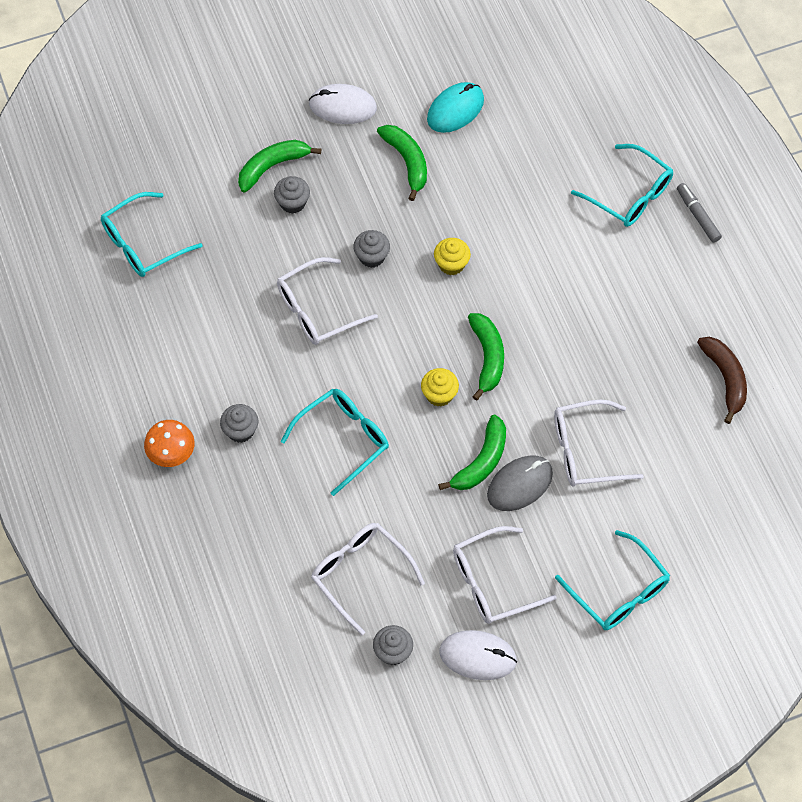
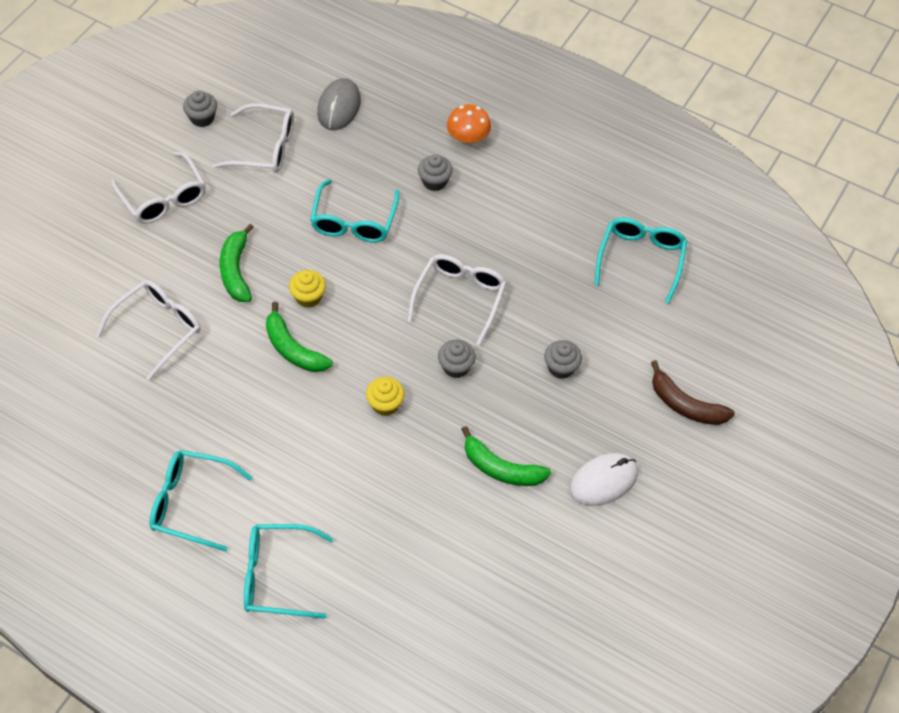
camera: 140 degrees right, 5 degrees down
green banana [238,140,321,193] -> none
turquoise mouse [427,82,484,133] -> none
white mouse [440,630,517,680] -> none
white glasses [453,526,557,624] -> white glasses turned 120 degrees clockwise [111,152,206,224]
grey mouse [487,455,553,511] -> grey mouse moved to [317,78,361,130]
turquoise glasses [555,530,670,630] -> turquoise glasses moved to [149,450,253,551]
grey marker [677,183,722,243] -> none
brown banana [697,337,747,424] -> brown banana moved to [651,360,735,425]

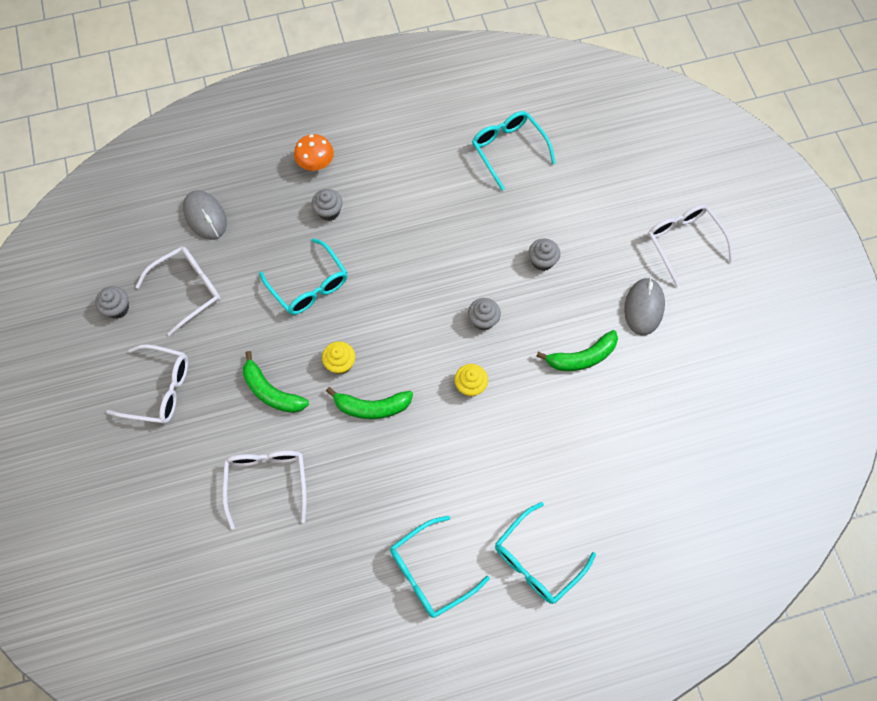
camera: 45 degrees left, 10 degrees up
white glasses [408,254,506,345] -> white glasses moved to [648,204,733,287]
white mouse [570,453,638,506] -> grey mouse [624,278,665,335]
brown banana [651,360,735,425] -> none

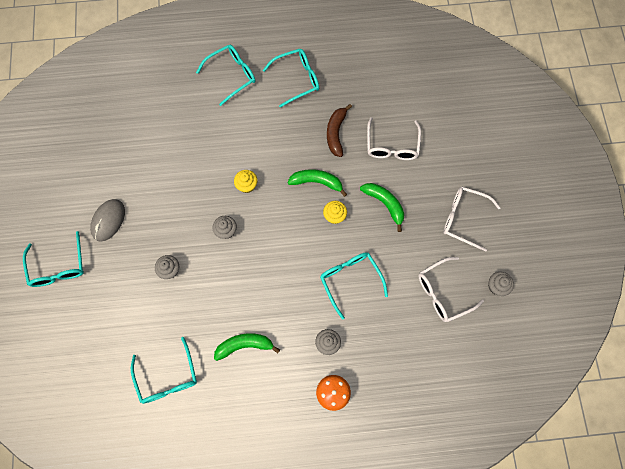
camera: 170 degrees left, 5 degrees up
grey mouse [183,190,227,240] -> none
green banana [536,330,618,371] -> green banana moved to [214,333,280,361]
white glasses [648,204,733,287] -> turquoise glasses [23,231,84,287]
none -> brown banana [327,104,352,157]

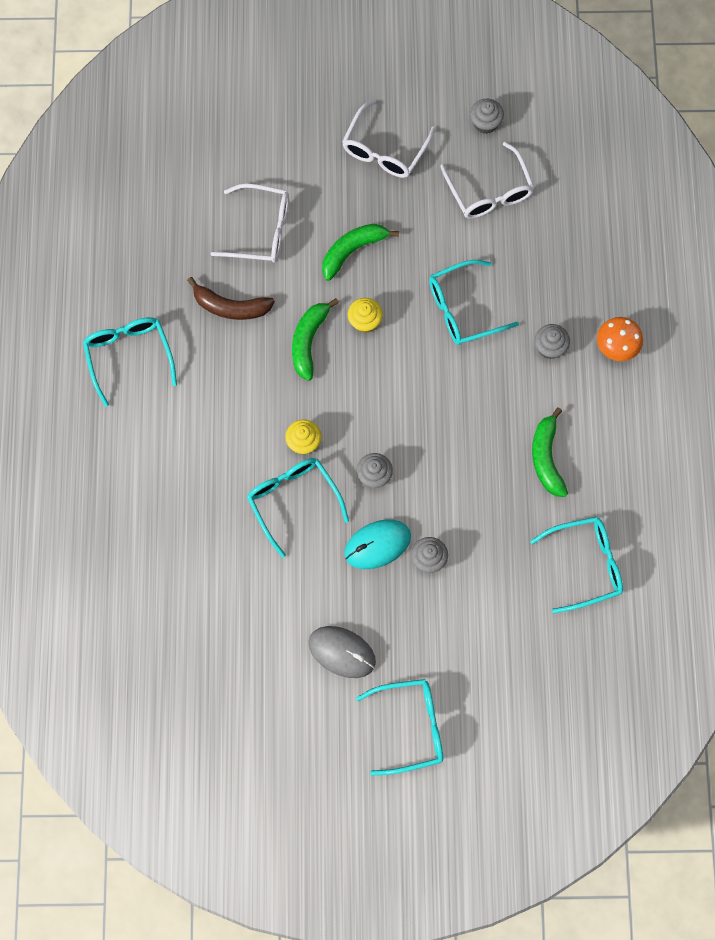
camera: 85 degrees left, 0 degrees up
turquoise glasses [196,45,255,106] -> turquoise glasses moved to [247,458,349,558]
none -> turquoise mouse [344,519,411,569]

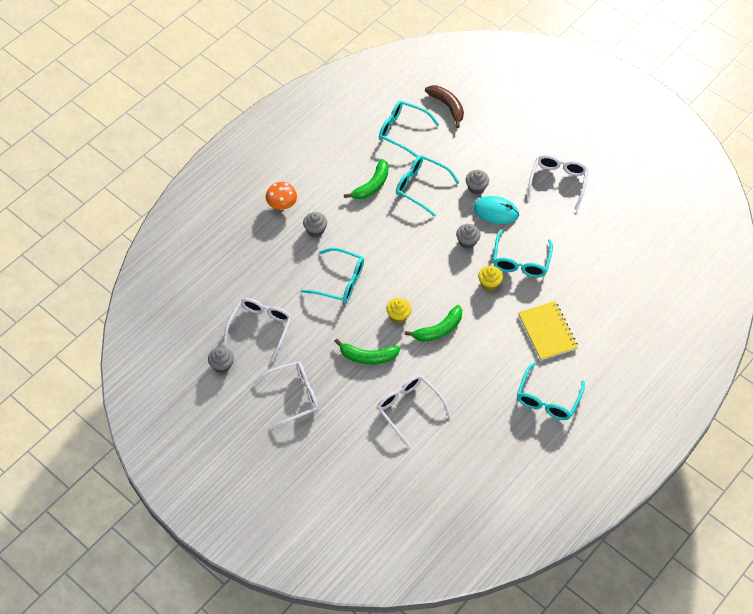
camera: 140 degrees left, 15 degrees down
brown banana [187,277,275,320] -> brown banana moved to [425,85,464,128]
grey mouse [308,626,376,678] -> white glasses [528,155,588,211]
turquoise glasses [356,679,443,775] -> turquoise glasses moved to [396,155,460,217]
none -> yellow notebook [518,301,578,360]

